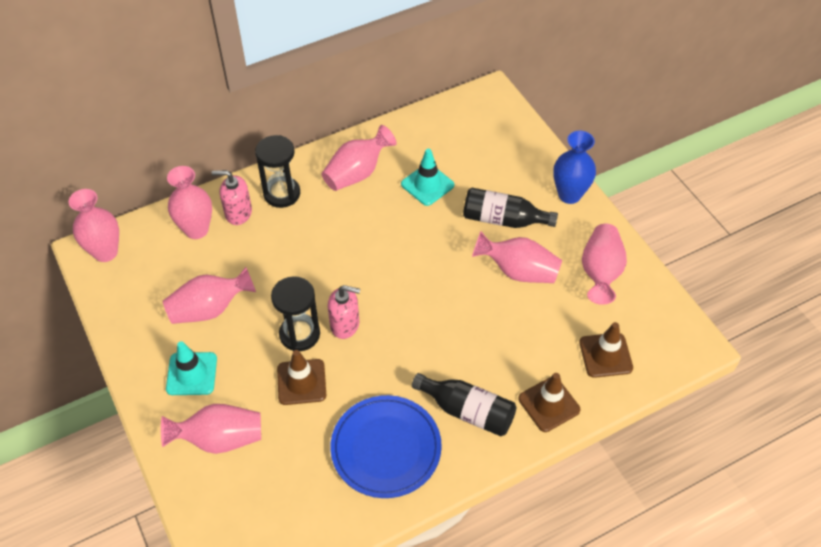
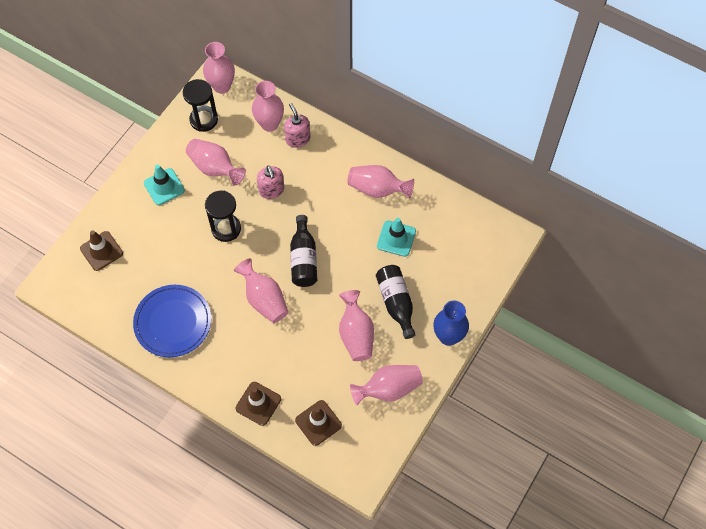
camera: 60 degrees right, 10 degrees up
pink vase [161,404,261,454] -> pink vase moved to [234,258,289,323]
black hourglass [255,135,300,208] -> black hourglass moved to [183,79,218,132]
brown traffic cone [277,350,326,405] -> brown traffic cone moved to [80,230,123,271]
pink soap dispenser [328,285,360,339] -> pink soap dispenser moved to [257,165,284,199]
black bottle [412,373,517,436] -> black bottle moved to [290,215,317,287]

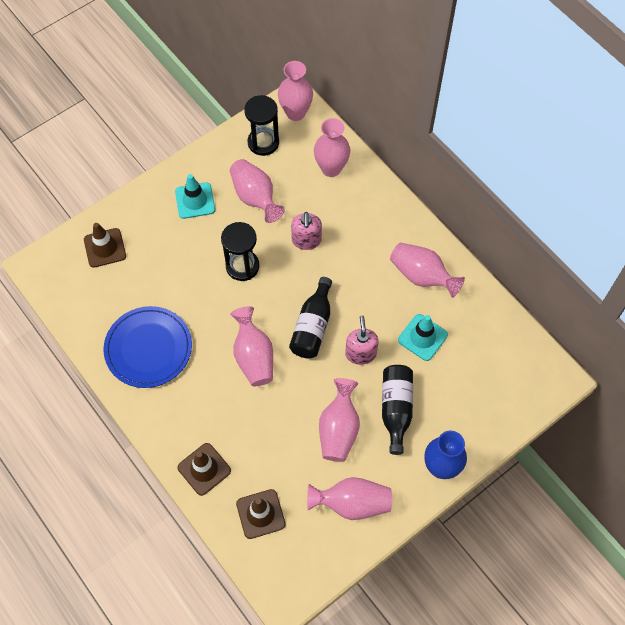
camera: 20 degrees right, 0 degrees up
pink soap dispenser [284,103,310,148] -> pink soap dispenser moved to [345,316,379,365]

